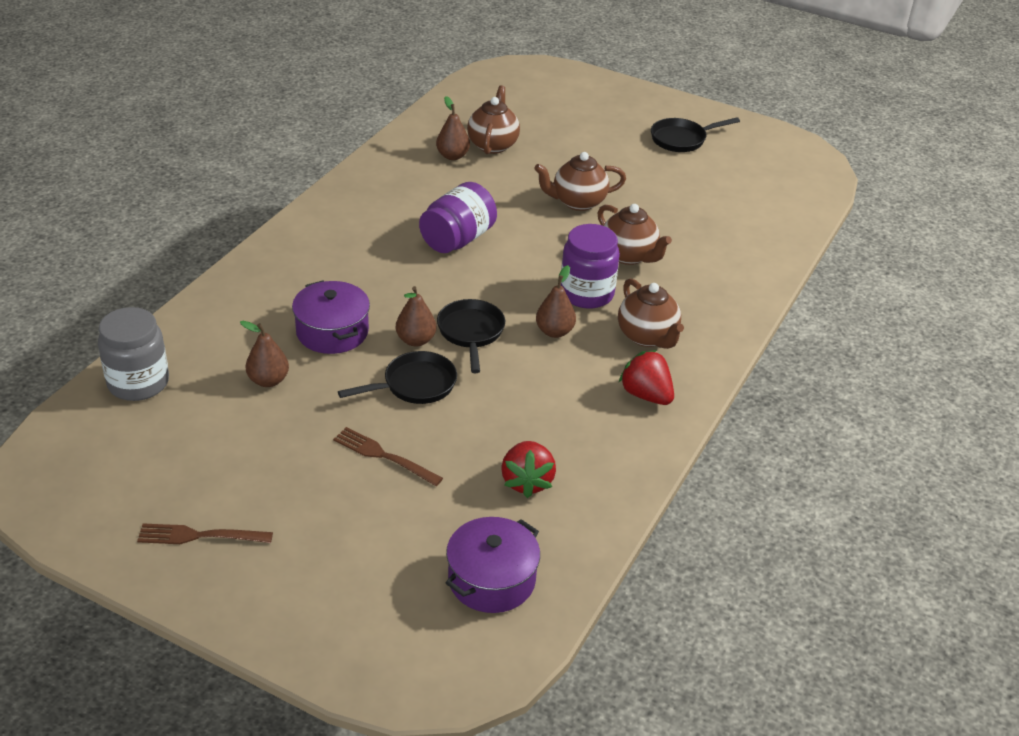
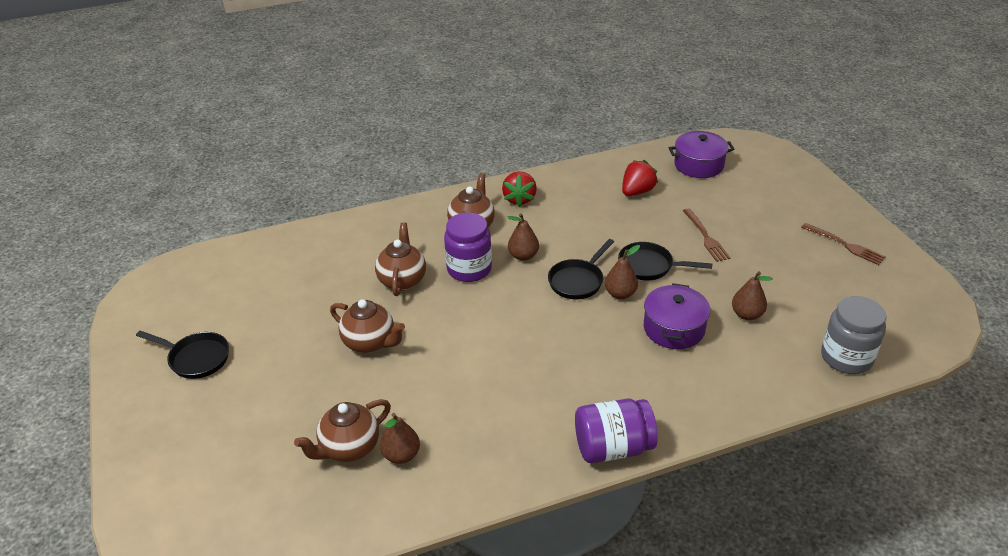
camera: 135 degrees left, 0 degrees up
purple jar [419,182,497,253] -> purple jar moved to [575,398,658,463]

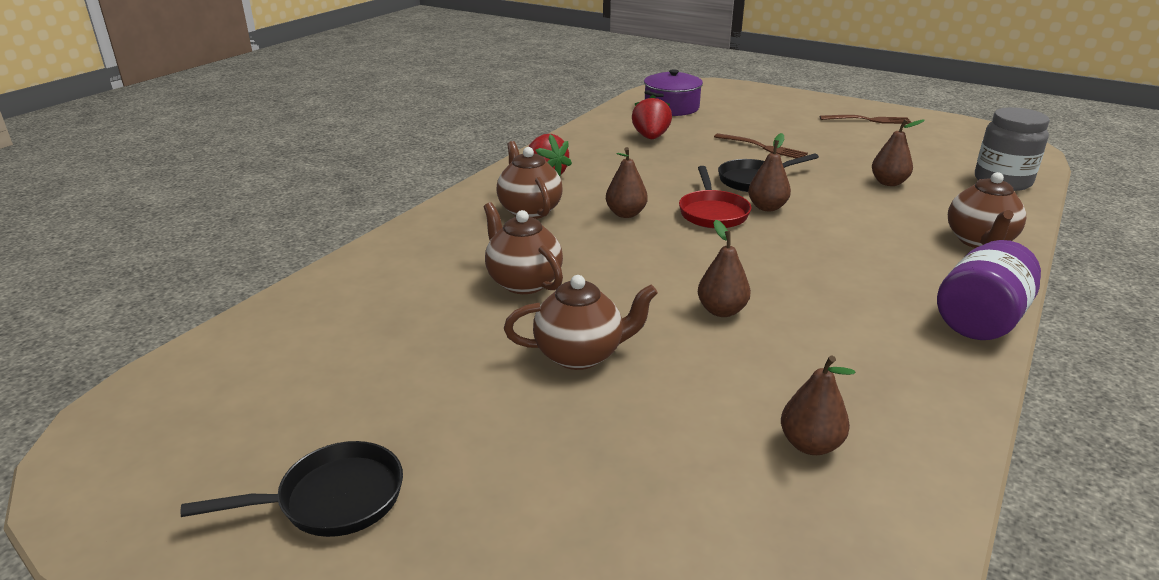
camera: 40 degrees left, 10 degrees down
brown teapot [294,399,391,462] -> brown teapot moved to [948,172,1026,248]
purple jar [444,213,492,282] -> none
black pan [548,239,614,299] -> red pan [679,166,751,229]
purple pot [644,283,711,349] -> none
none -> brown pear [698,220,751,317]

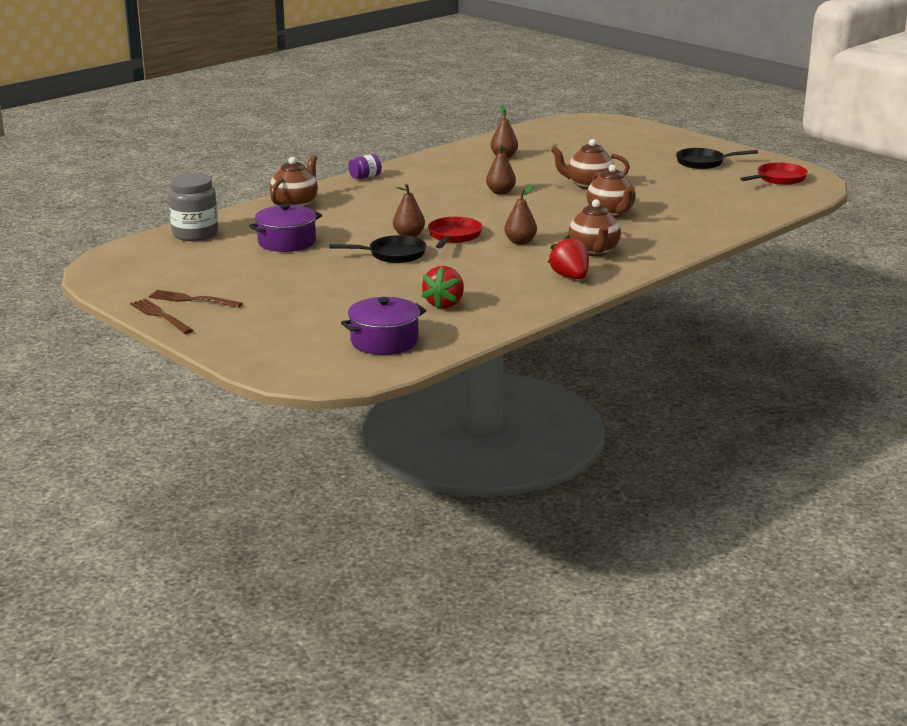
camera: 165 degrees left, 5 degrees down
brown fork [714,133,808,158] -> brown fork moved to [130,299,193,334]
brown pear [872,119,925,186] -> purple pot [249,204,322,252]
purple jar [937,240,1041,340] -> purple jar [348,154,382,179], size x0.53
none -> red pan [740,162,808,185]

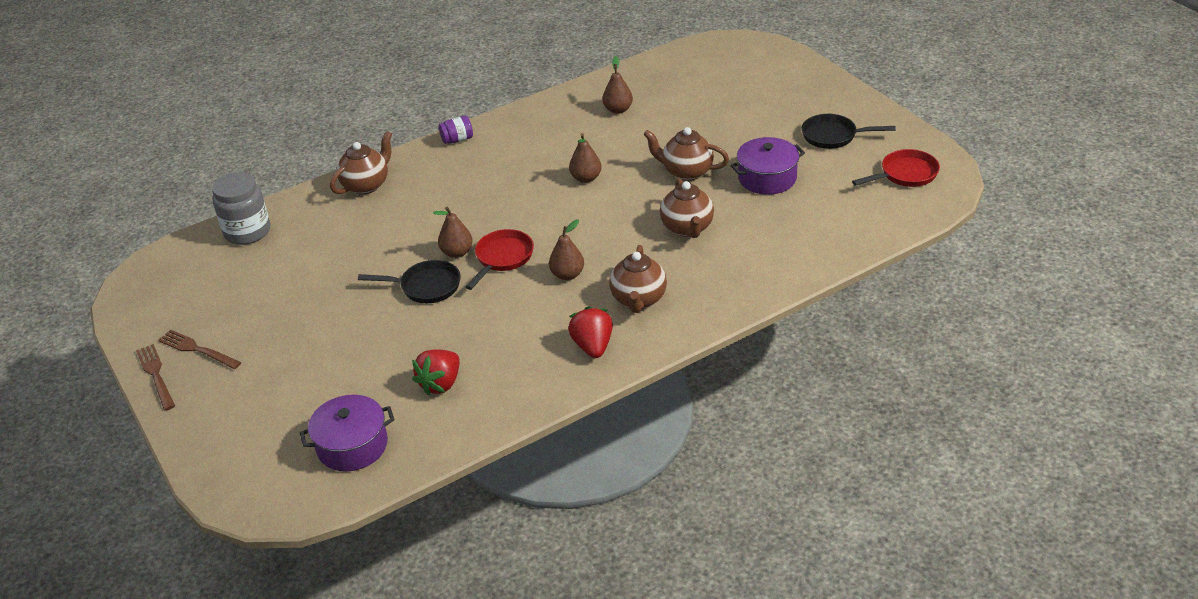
camera: 15 degrees right, 15 degrees up
purple pot [249,204,322,252] -> purple pot moved to [731,137,805,195]

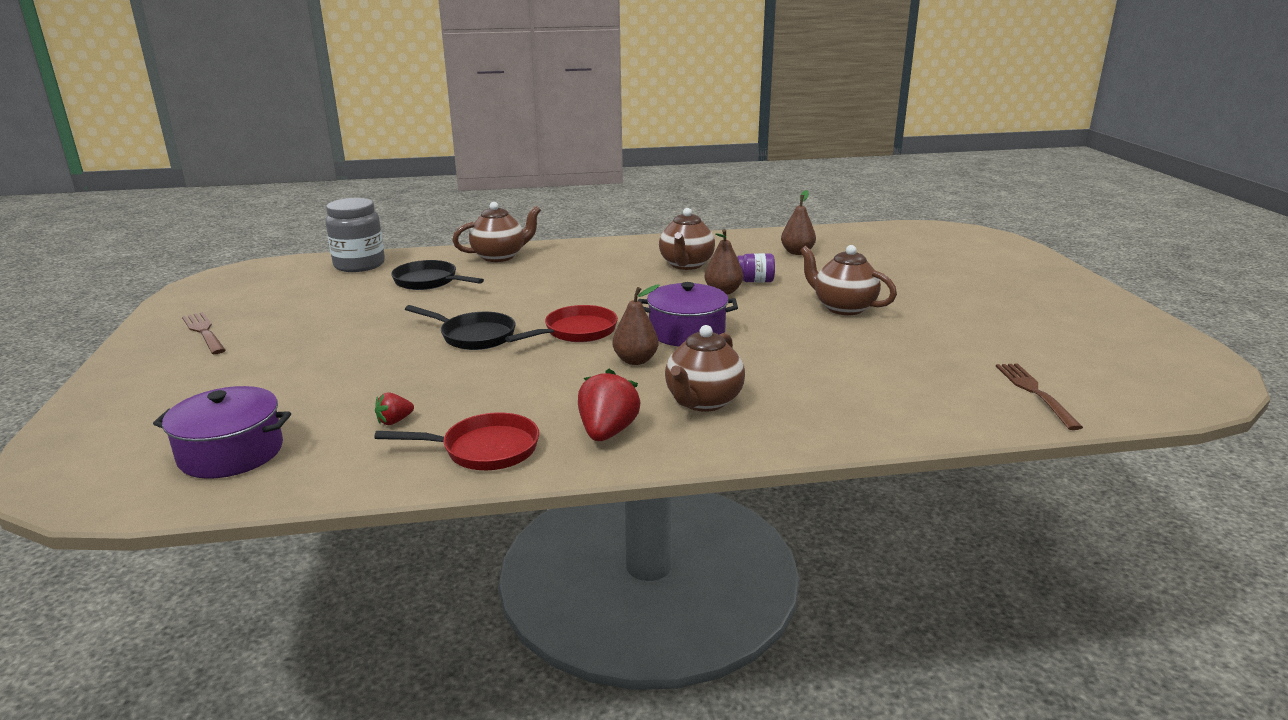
camera: 20 degrees right, 15 degrees down
brown fork [136,344,175,411] -> brown fork moved to [996,363,1083,430]
red strawberry [412,349,460,396] -> red strawberry [375,392,414,425], size x0.53
brown pear [433,207,473,258] -> none
purple jar [439,115,473,144] -> purple jar moved to [737,253,775,283]
brown teapot [660,178,714,238] -> brown teapot moved to [659,208,715,270]
purple pot [731,137,805,195] -> purple pot moved to [638,282,738,346]
black pan [802,114,896,149] -> black pan moved to [391,260,484,290]
red pan [852,149,940,187] -> red pan moved to [374,412,539,470]

